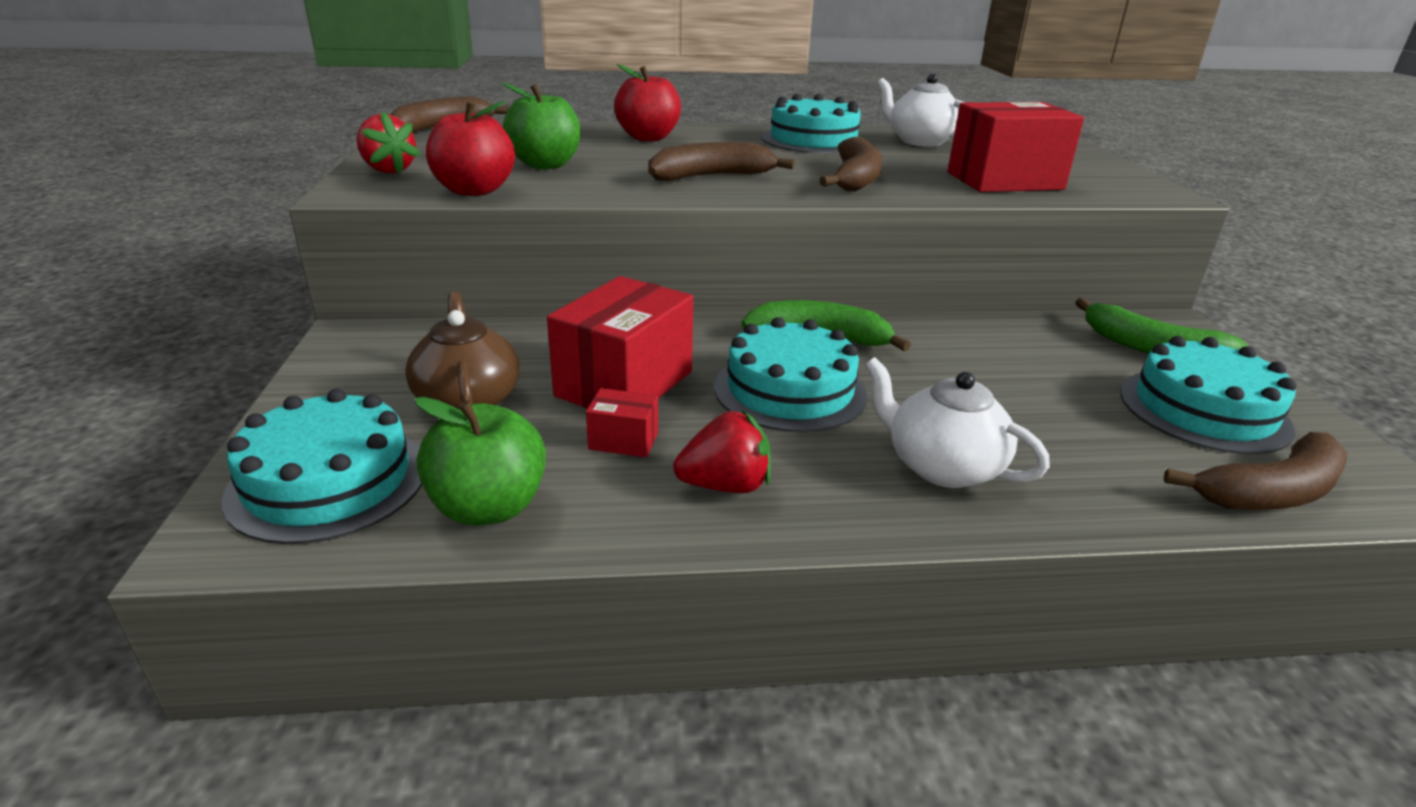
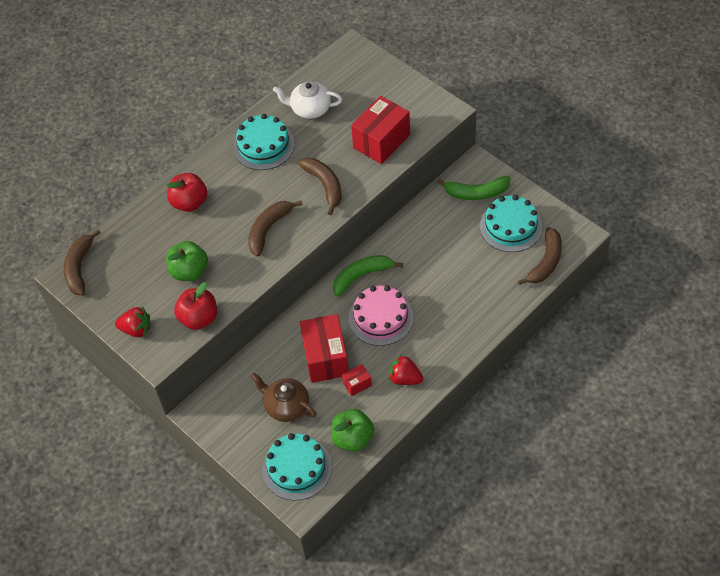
camera: 35 degrees left, 25 degrees up
red strawberry [673,411,771,493] -> red strawberry turned 105 degrees counterclockwise [388,354,423,385]
turquoise cake [714,317,868,432] -> pink cake [349,285,414,346]
white teapot [865,357,1050,488] -> none

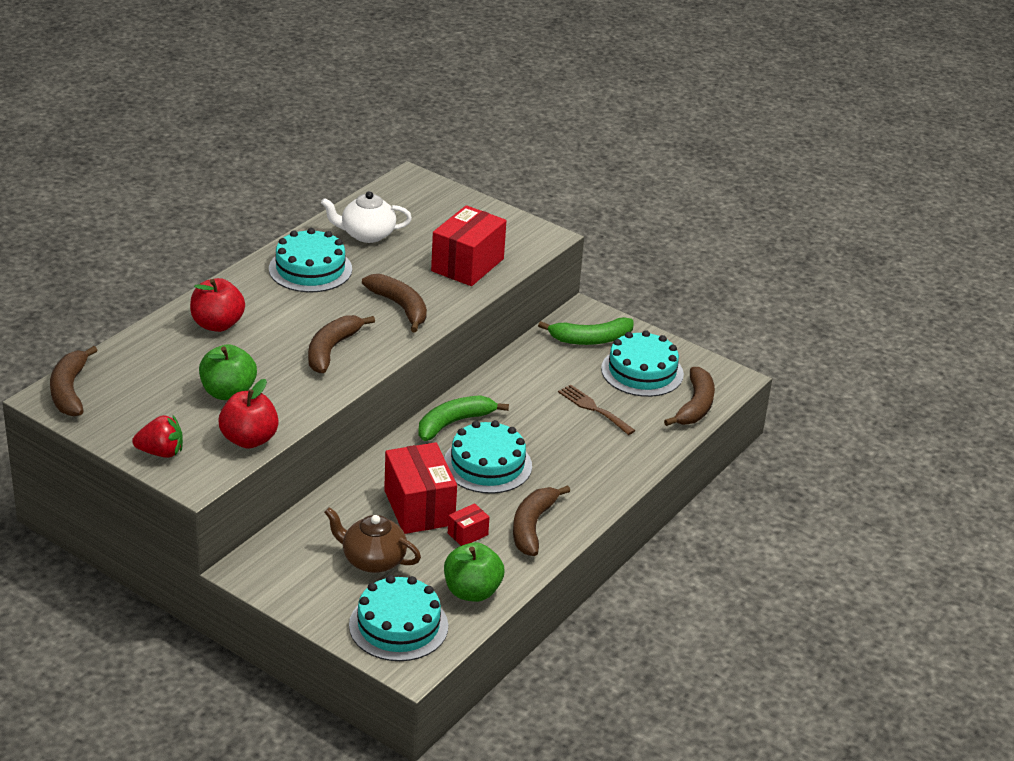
camera: 15 degrees left, 20 degrees down
pink cake [349,285,414,346] -> turquoise cake [444,420,532,494]
red strawberry [388,354,423,385] -> brown banana [513,485,570,556]
none -> brown fork [558,384,636,435]

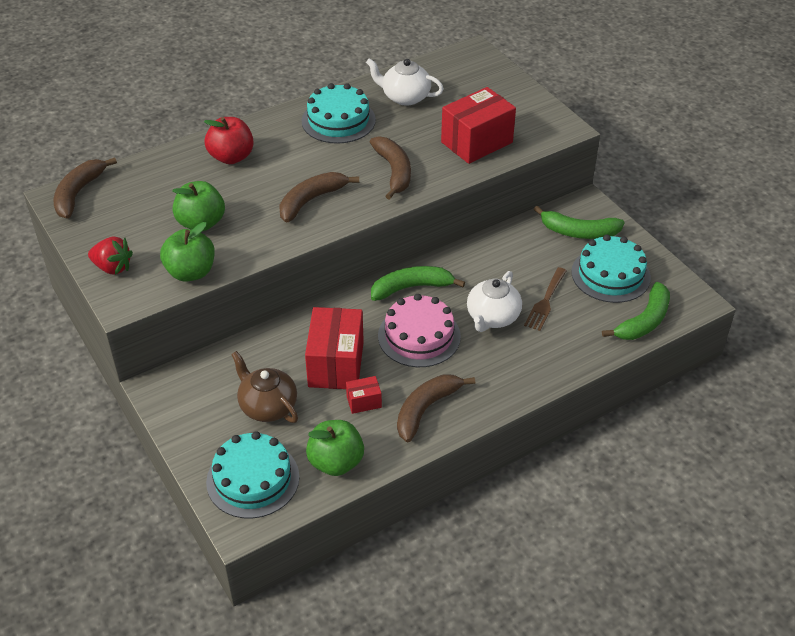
camera: 25 degrees right, 10 degrees up
red apple [218,379,279,449] -> green apple [160,222,215,282]
turquoise cake [444,420,532,494] -> pink cake [378,294,461,367]
brown fork [558,384,636,435] -> brown fork turned 135 degrees counterclockwise [524,267,567,331]
brown banana [664,367,715,426] -> green banana [602,282,670,340]
none -> white teapot [467,271,522,332]

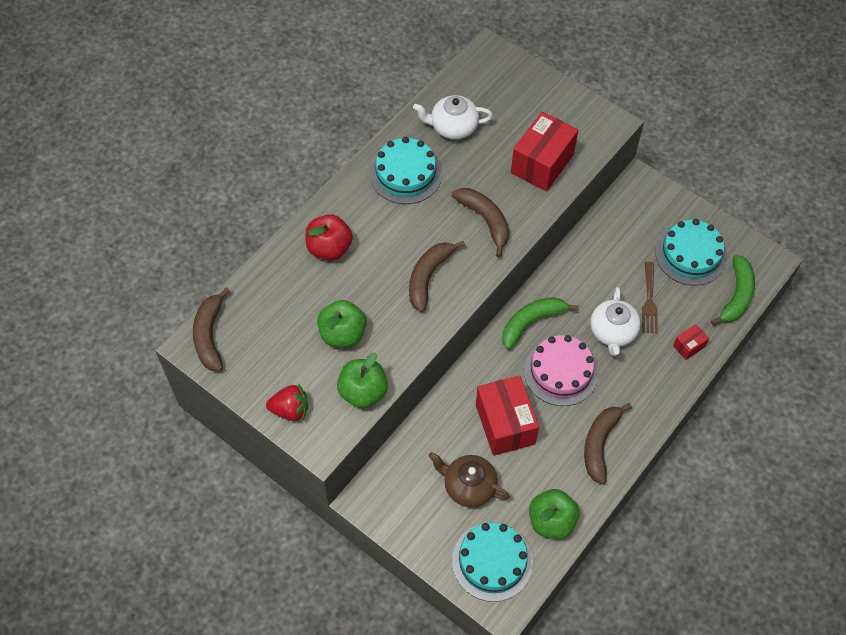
camera: 20 degrees left, 15 degrees up
red box [346,376,382,414] -> red box moved to [673,324,709,360]
green banana [534,206,625,239] -> none

